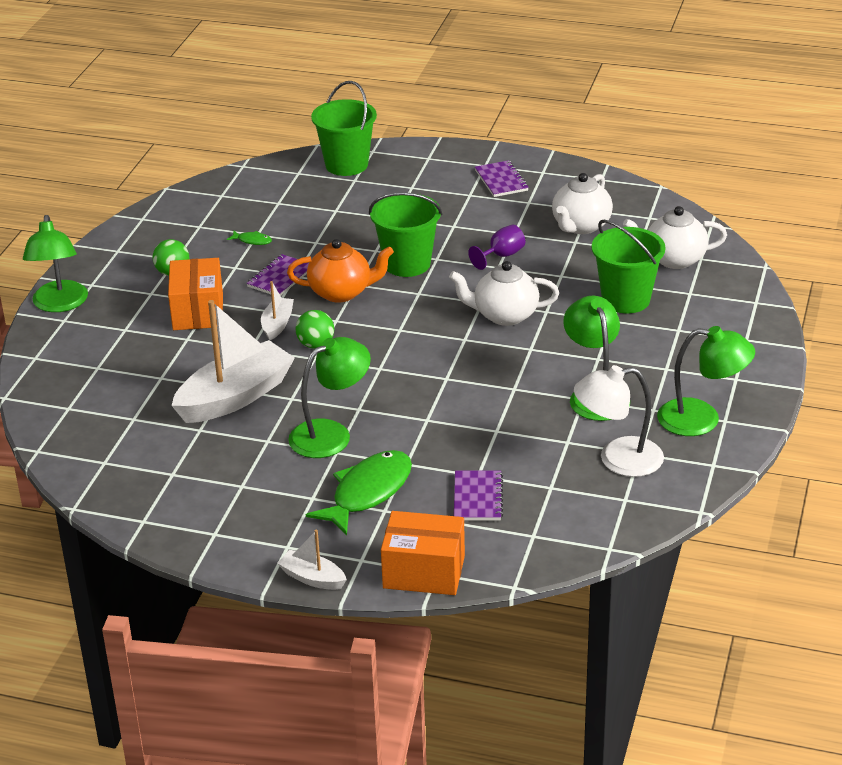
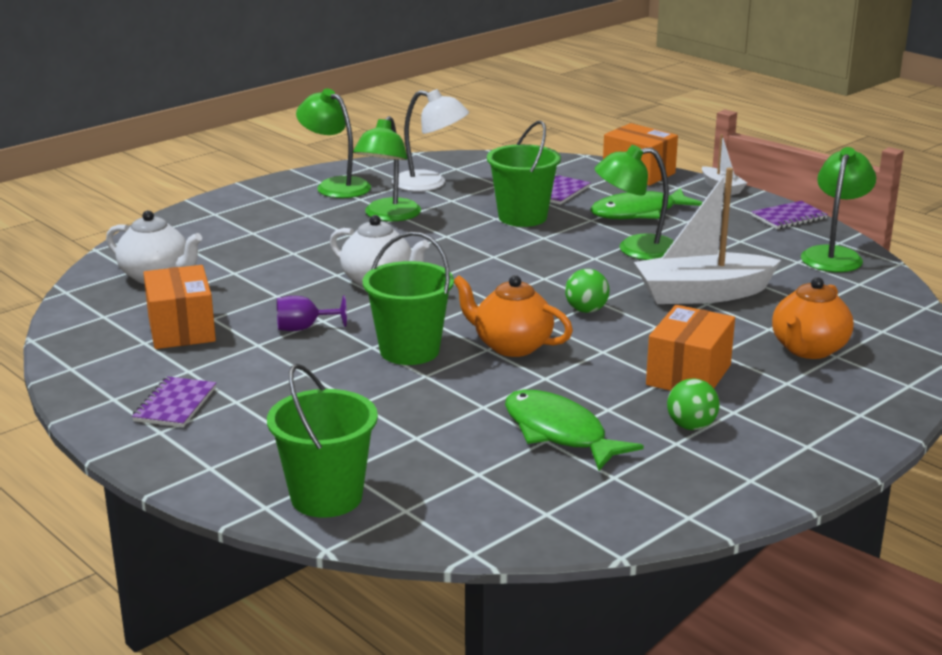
camera: 150 degrees left, 10 degrees down
green lamp [23,215,88,312] -> green lamp moved to [801,147,876,272]
green fish [227,231,272,245] -> green fish [505,390,644,470], size x2.40
purple notebook [246,254,309,296] -> purple notebook moved to [751,201,828,229]
white boat [261,281,294,340] -> none
white teapot [552,173,613,234] -> orange box [143,265,216,349]
green bucket [592,220,666,313] -> green bucket moved to [487,120,561,227]
none -> orange teapot [772,277,853,359]

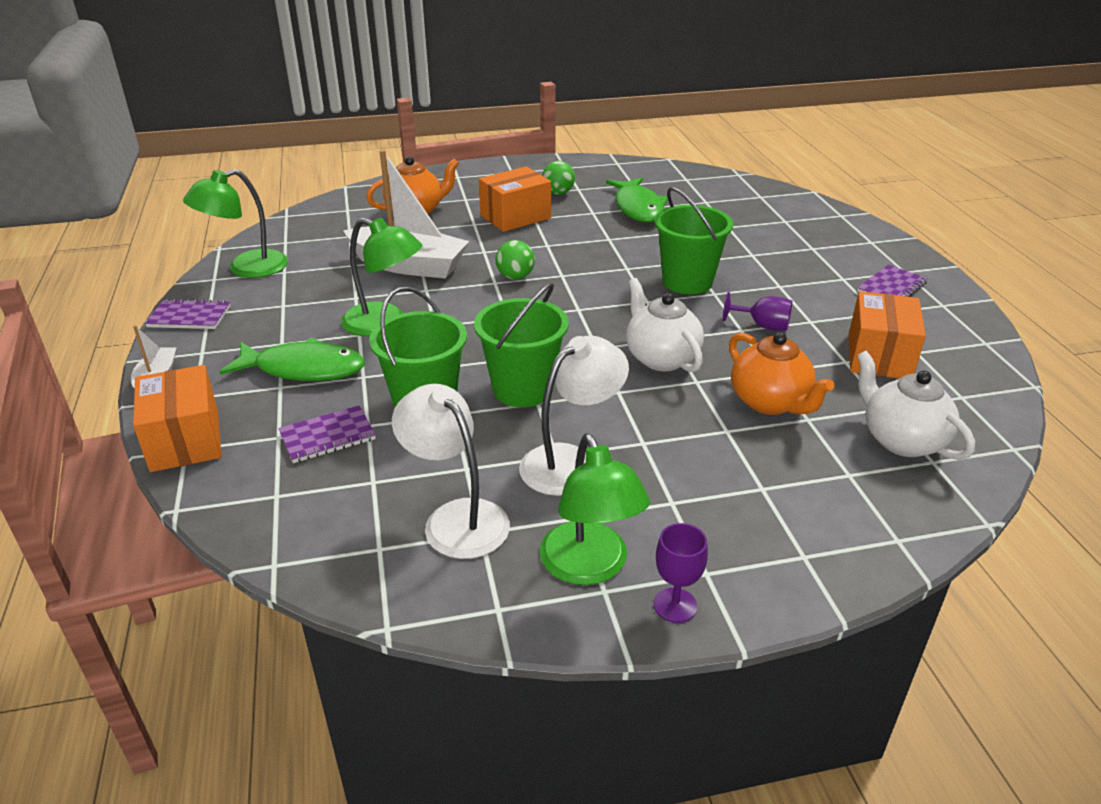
camera: 150 degrees left, 10 degrees up
green bucket [267,364,378,518] -> green bucket moved to [474,283,569,407]
green lamp [353,116,421,221] -> white lamp [519,336,629,496]
orange teapot [454,275,573,357] -> orange teapot moved to [729,332,834,415]
none -> purple goblet [653,523,708,623]

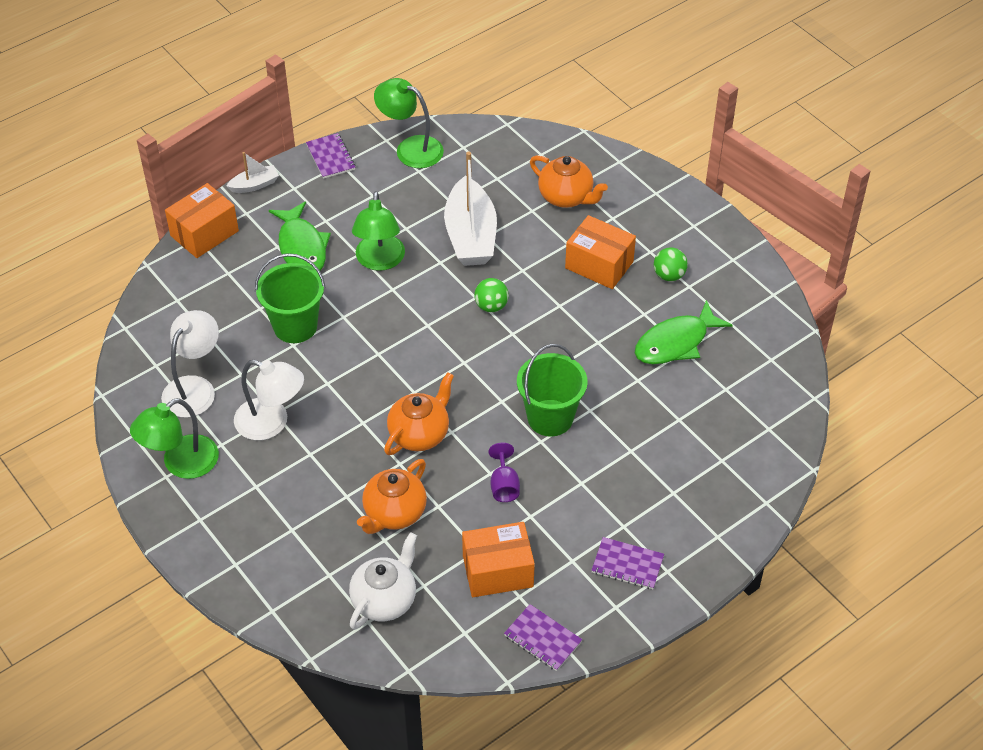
camera: 65 degrees right, 15 degrees up
purple notebook [278,406,376,463] -> purple notebook moved to [504,604,582,671]
green bucket [474,283,569,407] -> none
white teapot [626,278,704,372] -> orange teapot [384,372,454,455]
purple goblet [653,523,708,623] -> none

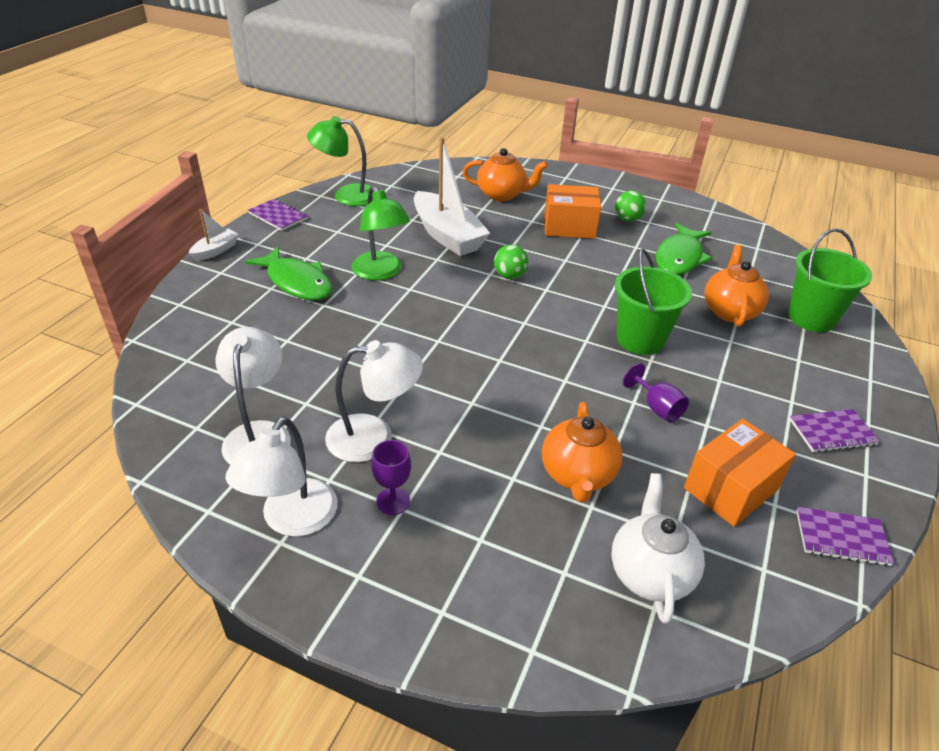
camera: 30 degrees left, 10 degrees down
green lamp [130,398,219,479] -> white lamp [225,417,338,536]
orange box [165,183,239,258] -> none
green bucket [255,253,325,343] -> green bucket moved to [788,228,872,332]
orange teapot [384,372,454,455] -> orange teapot moved to [704,245,769,327]
none -> purple goblet [371,440,411,515]

